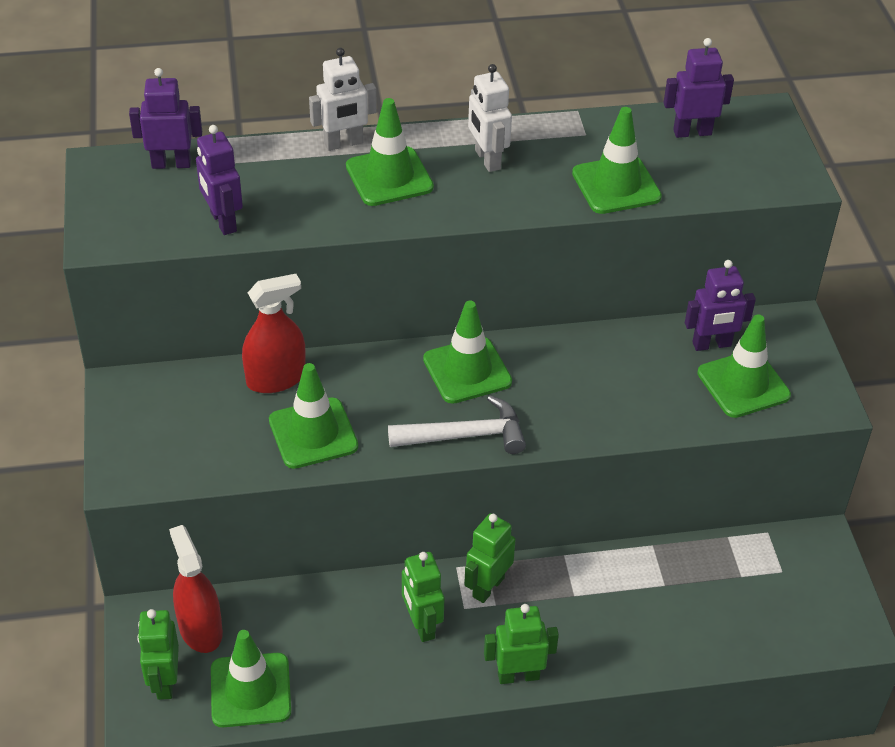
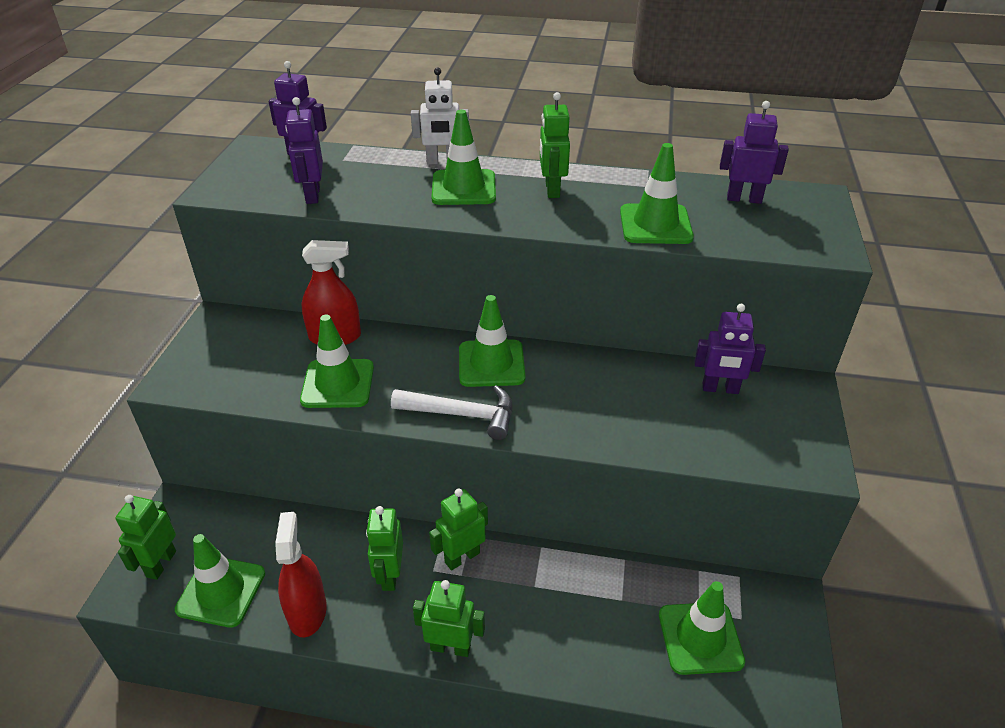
camera: 20 degrees right, 5 degrees down
red spray bottle [169,525,223,653] -> red spray bottle moved to [275,512,327,637]
white robot [468,64,512,172] -> green robot [540,92,570,198]
green traffic cone [697,314,791,418] -> green traffic cone moved to [659,581,745,675]

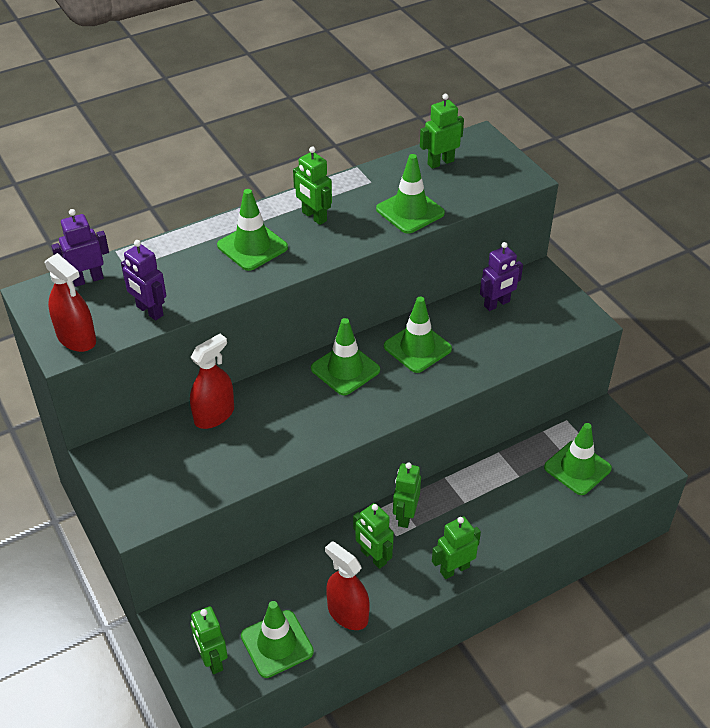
camera: 40 degrees left, 5 degrees up
green traffic cone [300,315,374,408] -> green traffic cone moved to [384,297,452,373]
white hammer [391,385,512,440] -> none
white robot [411,67,469,165] -> none
purple robot [720,101,789,204] -> green robot [420,94,464,169]
none -> red spray bottle [45,253,96,352]

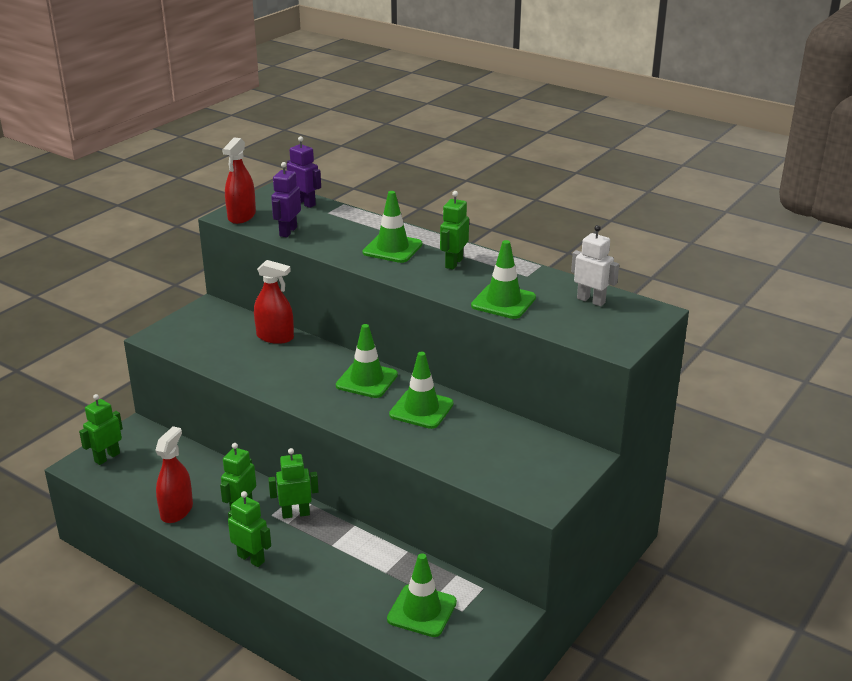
camera: 65 degrees right, 15 degrees down
green traffic cone [241,601,314,678] -> none
green robot [420,94,464,169] -> white robot [571,225,619,306]
purple robot [480,242,523,311] -> none

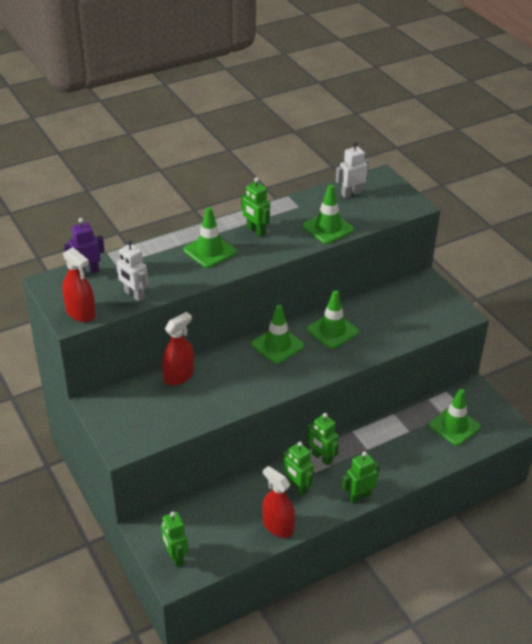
camera: 65 degrees left, 10 degrees up
green robot [268,448,319,519] -> green robot turned 60 degrees counterclockwise [306,413,339,466]
purple robot [271,162,301,237] -> white robot [115,240,148,301]

